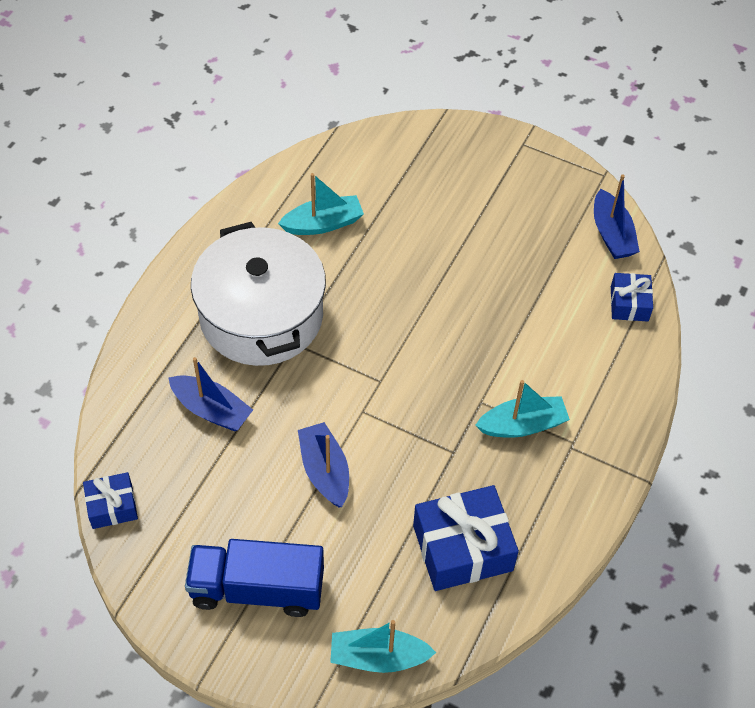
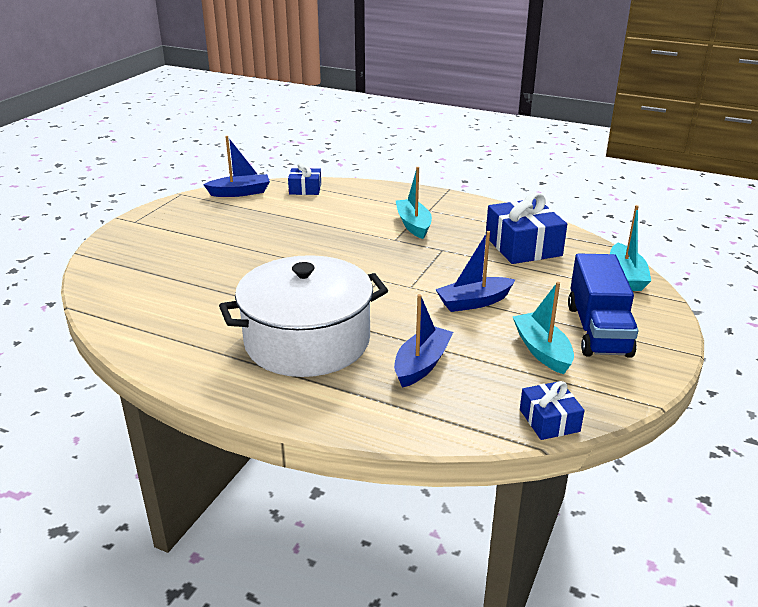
camera: 90 degrees left, 25 degrees down
turquoise boat [278,173,364,235] -> turquoise boat moved to [513,282,574,374]

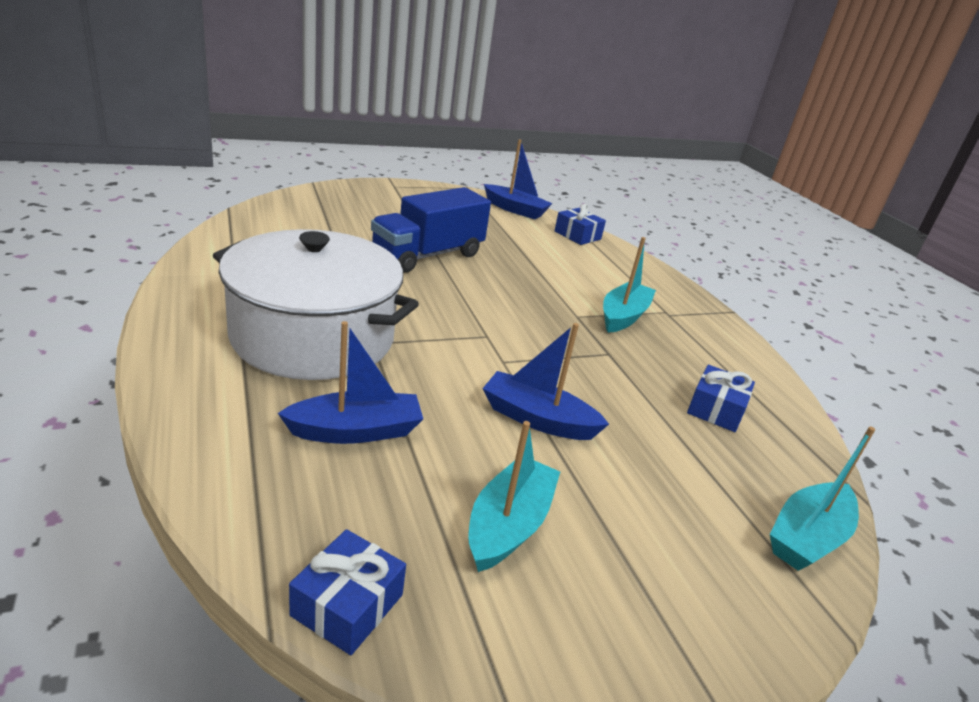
camera: 40 degrees right, 0 degrees up
blue gift [486,193,567,264] -> blue gift [687,365,755,432], size x0.55
blue truck [568,253,638,358] -> blue truck moved to [371,187,491,273]

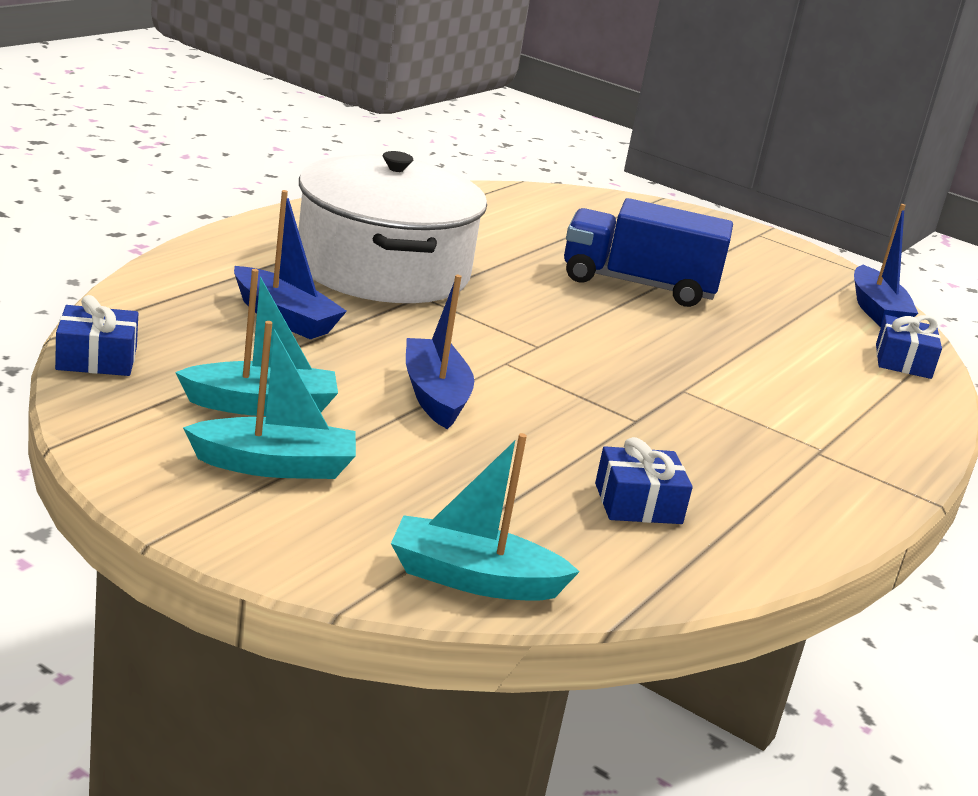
camera: 55 degrees right, 5 degrees down
turquoise boat [603,237,656,333] -> turquoise boat moved to [183,321,356,479]

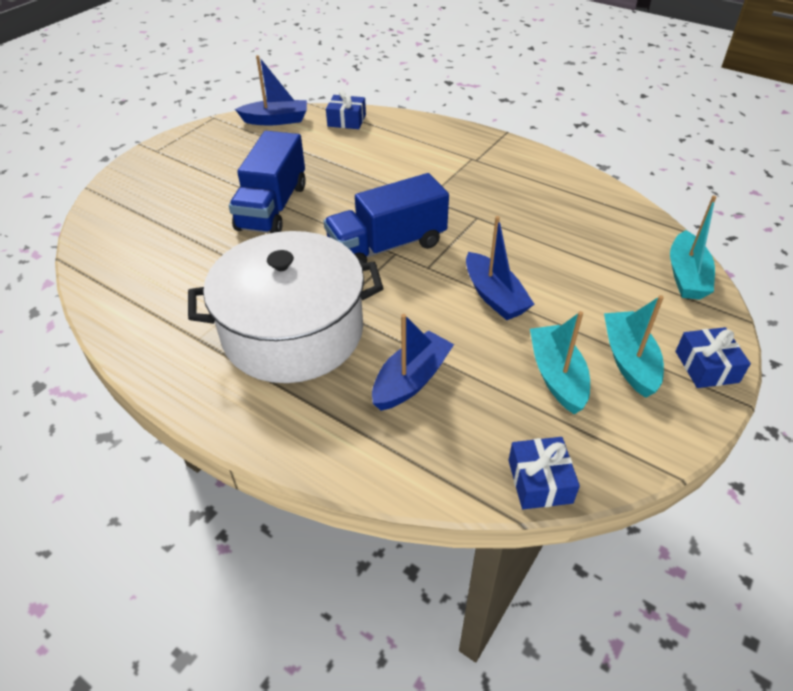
camera: 85 degrees left, 20 degrees up
blue boat [406,275,474,429] -> blue boat turned 105 degrees counterclockwise [466,216,534,320]
blue gift [595,437,693,524] -> blue gift moved to [676,327,751,388]
none -> blue truck [324,173,449,264]

